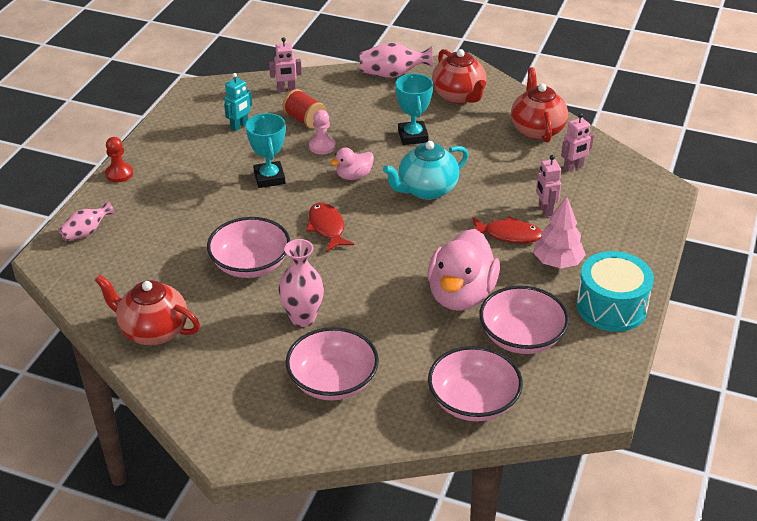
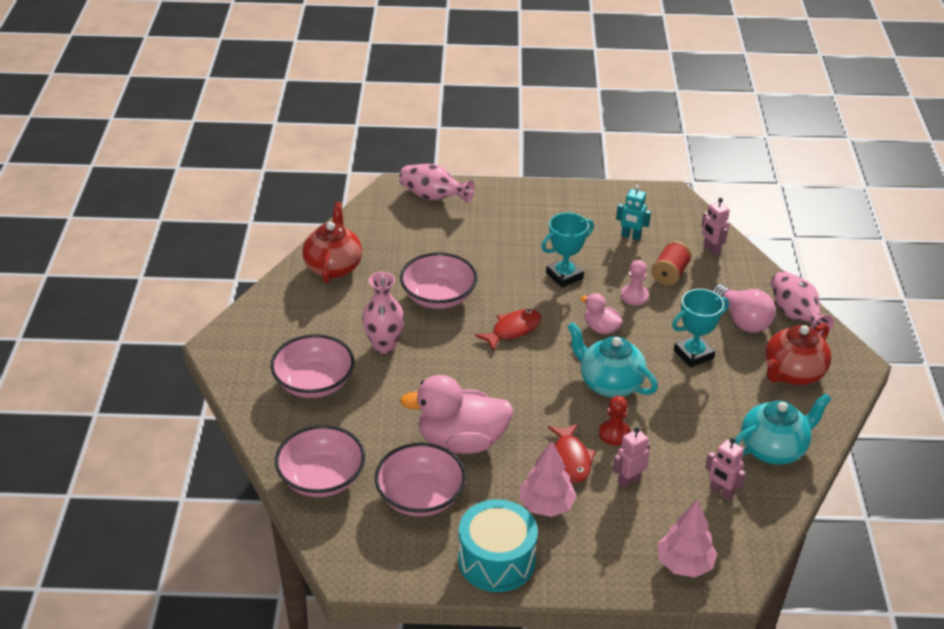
camera: 70 degrees right, 0 degrees up
pink vase [58,200,115,241] -> pink vase [399,164,475,203], size x1.54
red pawn [105,137,133,182] -> red pawn moved to [599,396,631,445]
red teapot [511,67,568,143] -> turquoise teapot [735,393,831,465]
none -> pink tree [658,500,717,577]
none -> pink light bulb [712,284,776,333]

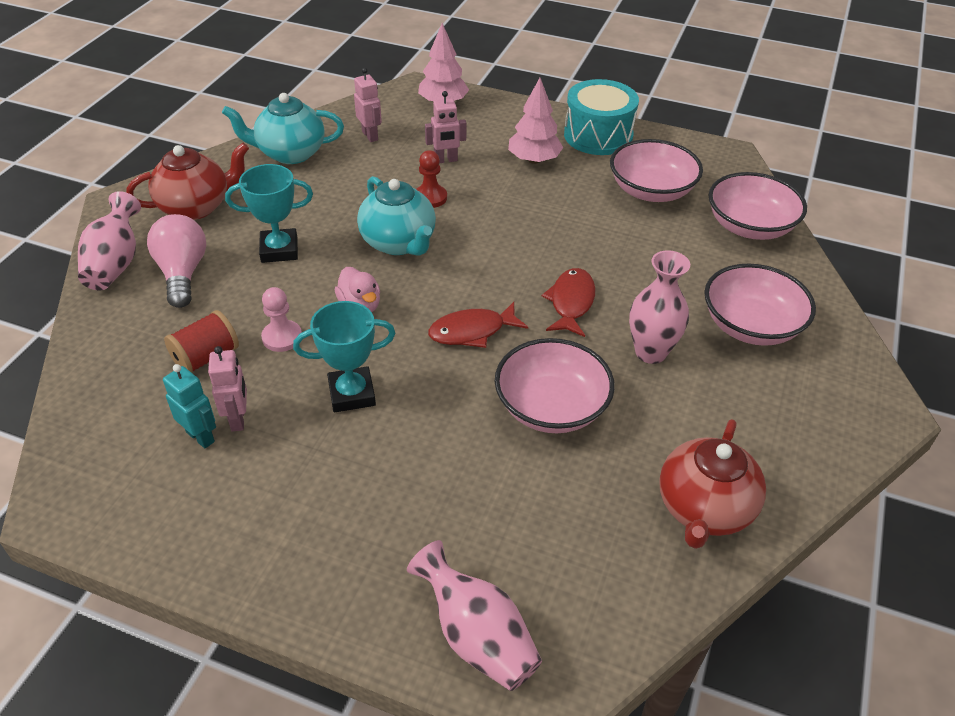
camera: 160 degrees left, 5 degrees up
pink duck [400,375,514,454] -> none
red fish [548,423,596,483] -> red fish moved to [542,268,595,337]
pink robot [701,198,730,256] -> pink robot moved to [208,346,247,432]

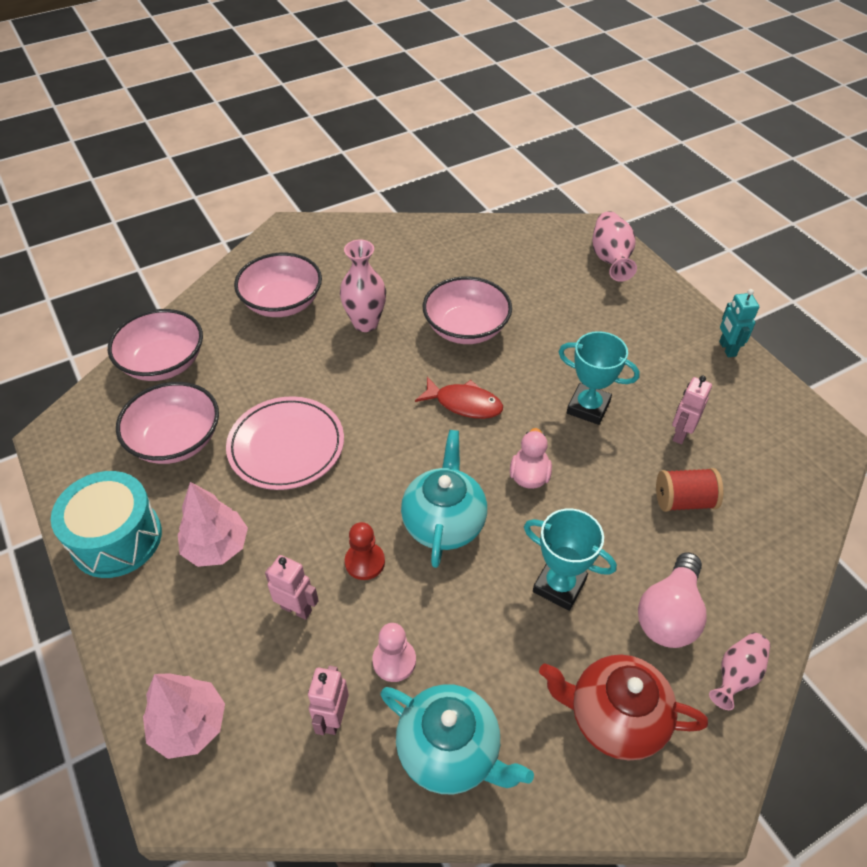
camera: 140 degrees left, 5 degrees up
pink vase [78,191,141,290] -> pink vase [709,633,770,710], size x0.65
turquoise robot [163,364,216,448] -> turquoise robot moved to [719,289,759,357]
pink pawn [261,287,302,352] -> pink pawn moved to [372,623,416,682]
red fish [542,268,595,337] -> none
red teapot [659,419,766,549] -> none
none -> pink plate [226,396,344,490]

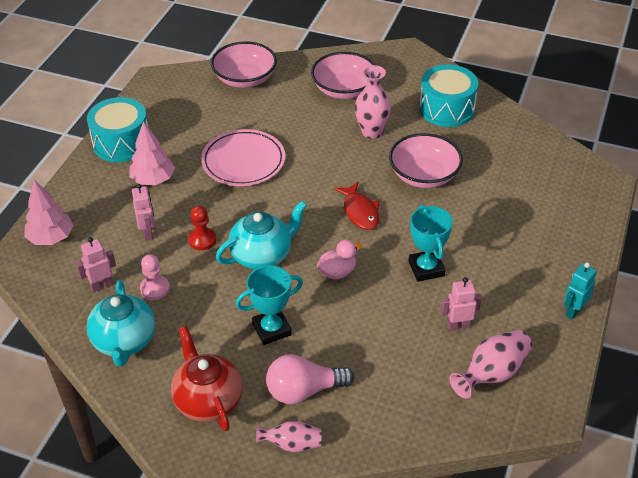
camera: 50 degrees right, 5 degrees down
pink bowl [116,382,219,464] -> none
turquoise trophy [524,508,617,611] -> turquoise trophy turned 75 degrees clockwise [236,265,303,345]
pink vase [592,211,637,282] -> pink vase moved to [450,330,532,399]
red spool [656,468,723,512] -> none
none -> turquoise drum [419,64,478,127]

